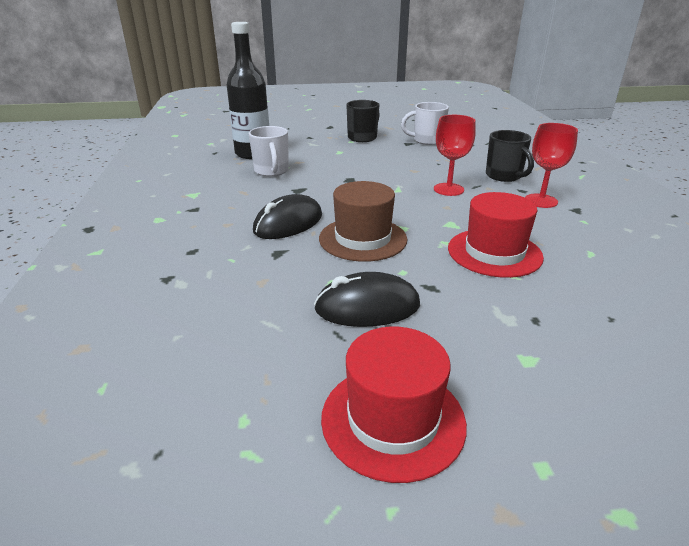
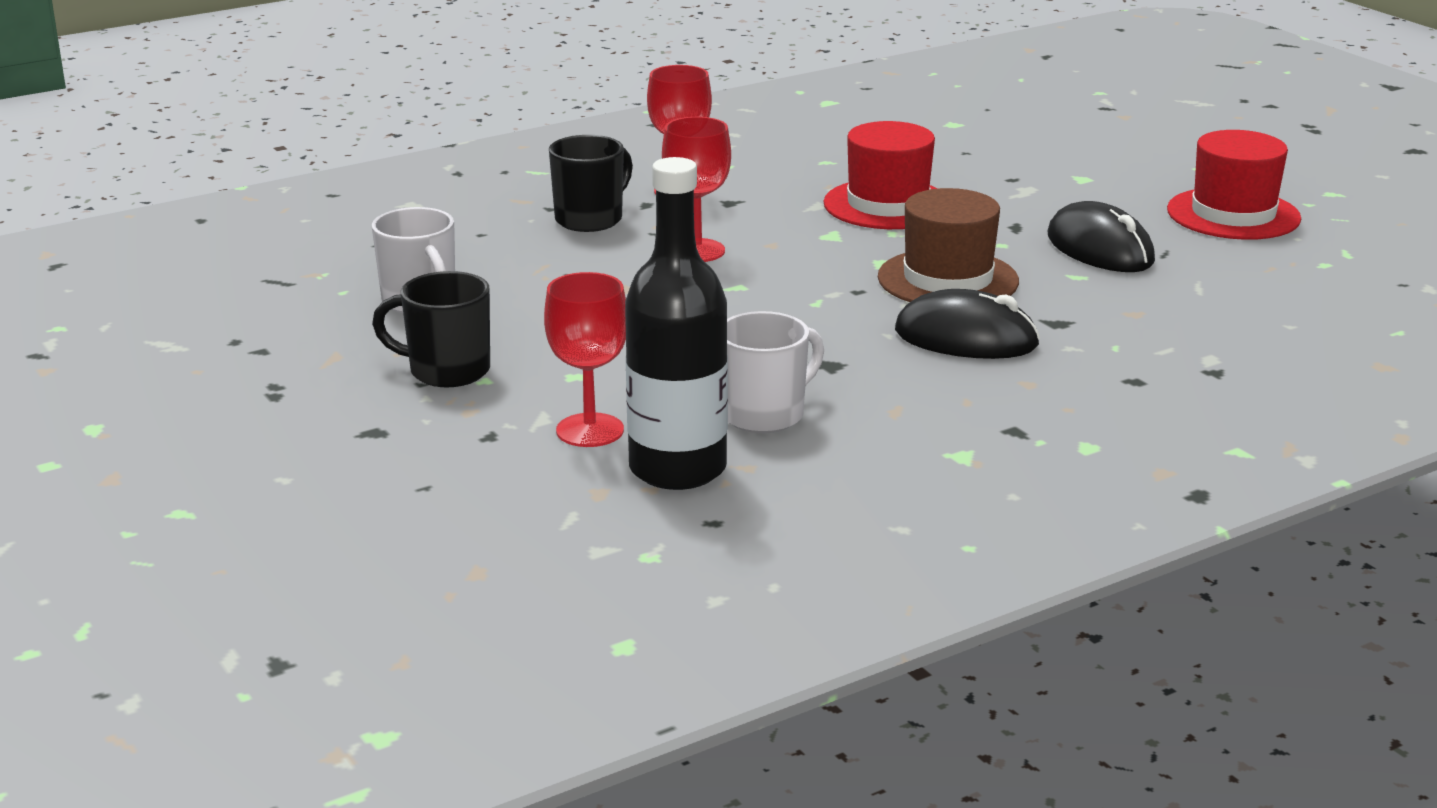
camera: 115 degrees left, 5 degrees down
none -> red goblet [544,272,626,447]

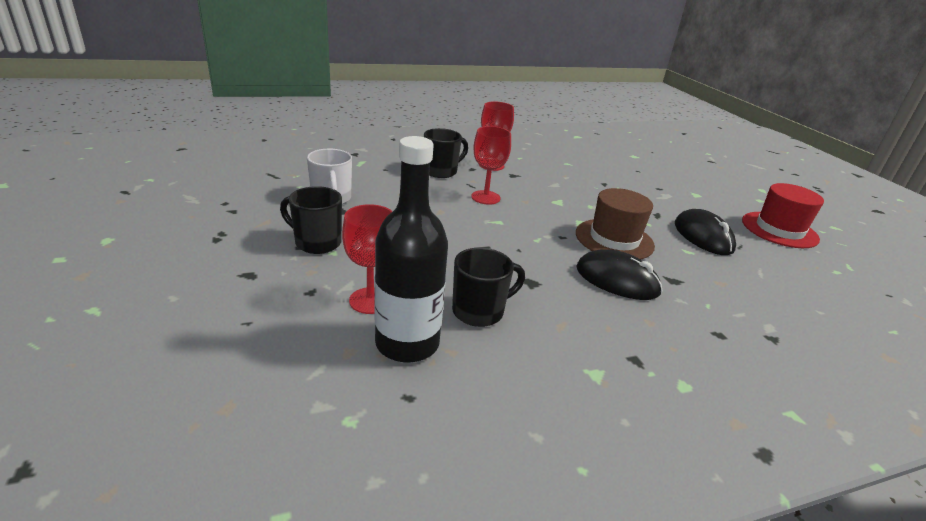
camera: 10 degrees right, 5 degrees up
white mug [727,311,824,433] -> black mug [452,248,525,327]
red hat [824,121,938,229] -> none

